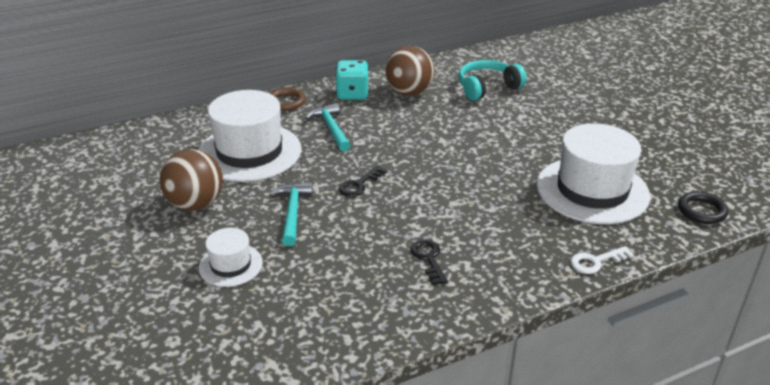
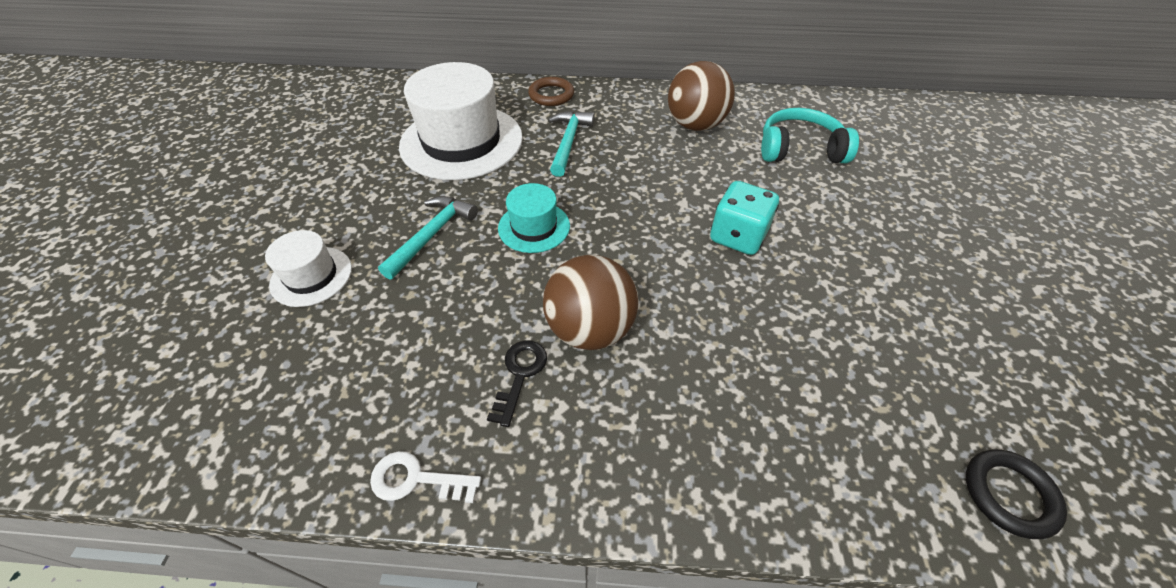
camera: 30 degrees right, 15 degrees up
brown ball [160,149,223,211] -> brown ball moved to [543,255,638,350]
turquoise dice [335,60,369,100] -> turquoise dice moved to [710,181,779,255]
black key [338,166,387,197] -> turquoise hat [498,183,570,253]
white hat [537,123,650,224] -> none
white key [570,246,634,274] -> white key moved to [370,451,481,503]

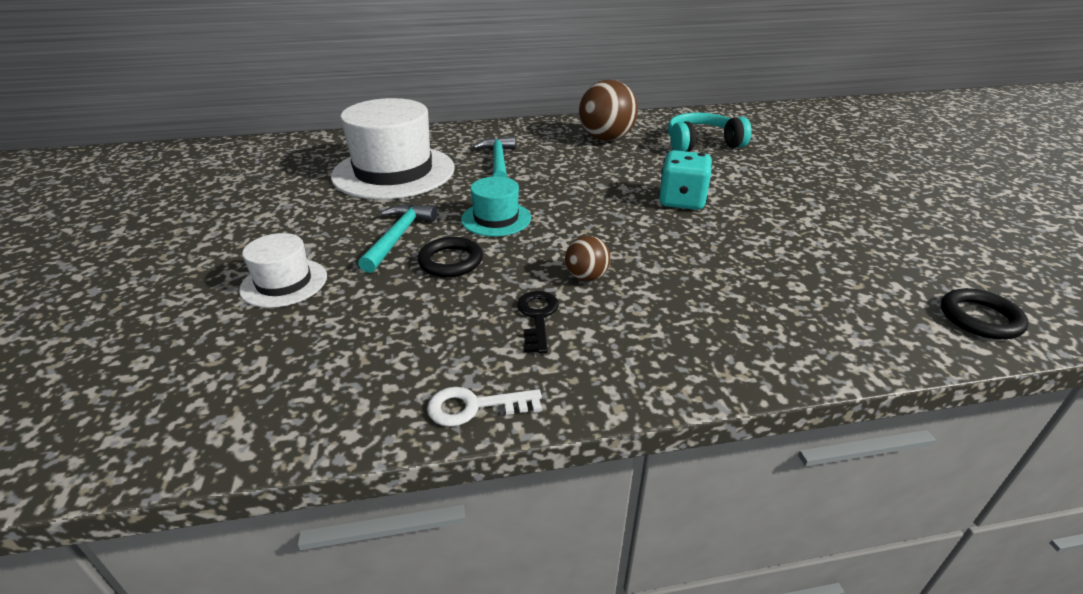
camera: 15 degrees left, 15 degrees down
brown ring [528,77,574,106] -> none
brown ball [543,255,638,350] -> brown ball [565,236,610,281], size x0.52
none -> black ring [417,237,483,277]

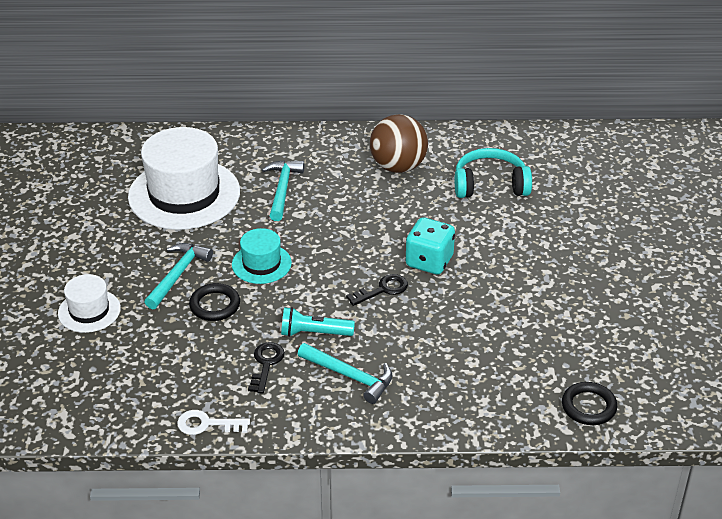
camera: 10 degrees right, 5 degrees up
brown ball [565,236,610,281] -> turquoise flashlight [281,307,355,337]
none -> turquoise hammer [298,343,392,404]
none -> black key [346,274,408,306]

